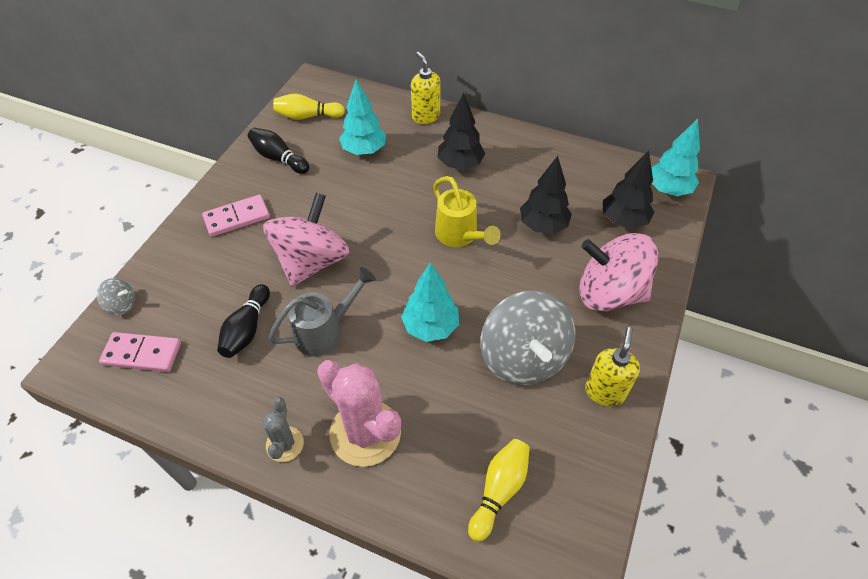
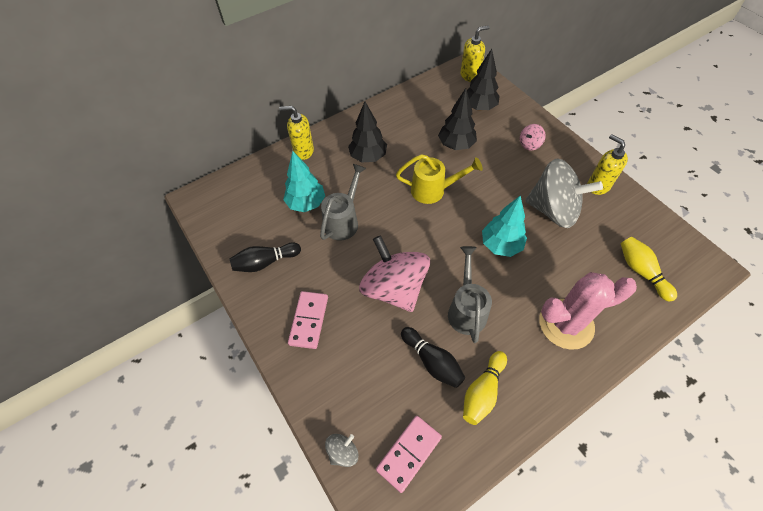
camera: 55 degrees left, 5 degrees up
grey cactus [262,397,304,462] -> none
yellow bowling pin [273,94,345,120] -> yellow bowling pin moved to [463,351,507,425]
pink spinning top [579,233,658,311] -> pink spinning top [520,124,546,150], size x0.42
turquoise tree [651,119,700,196] -> yellow soap dispenser [460,25,490,82]
none -> grey watering can [320,164,366,241]

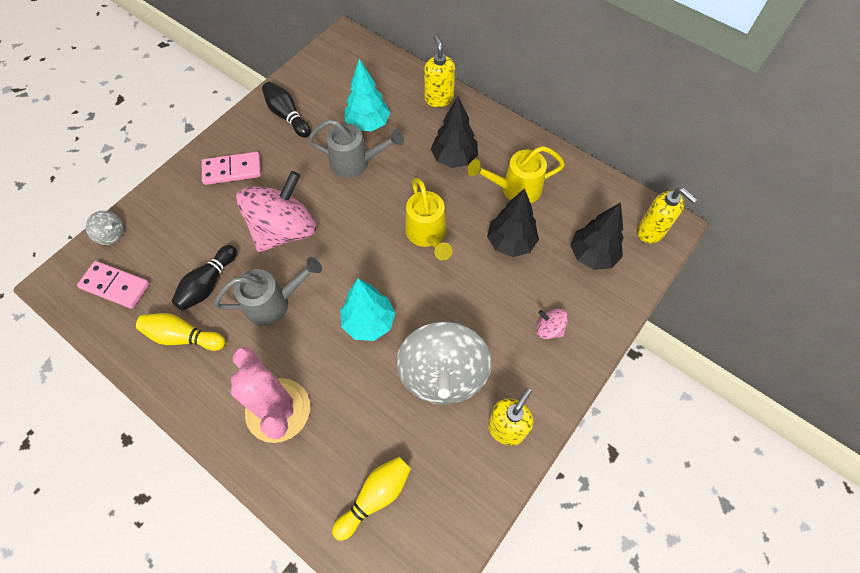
camera: 70 degrees right, 5 degrees up
none -> yellow watering can [468,146,565,203]

